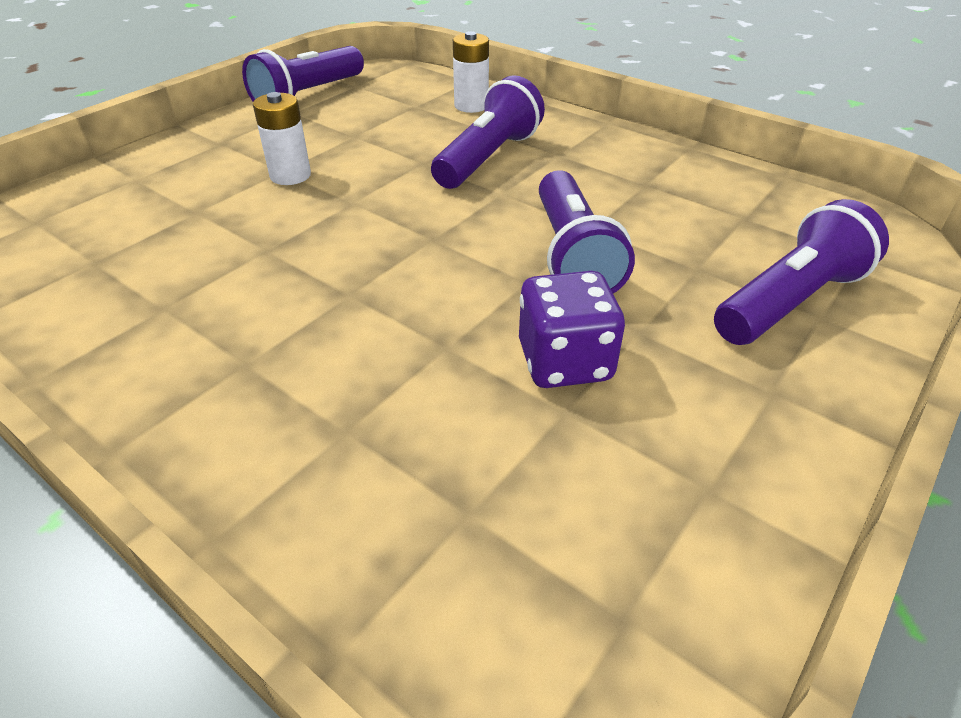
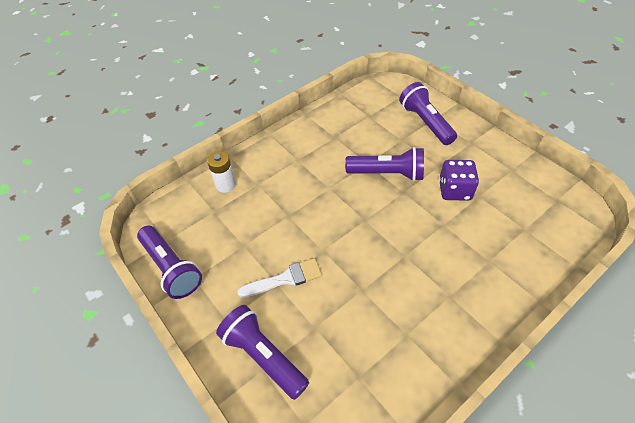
camera: 75 degrees left, 10 degrees up
white battery [253,92,311,185] -> white brush [237,258,322,298]
purple flashlight [431,75,545,189] -> purple flashlight moved to [216,305,309,400]

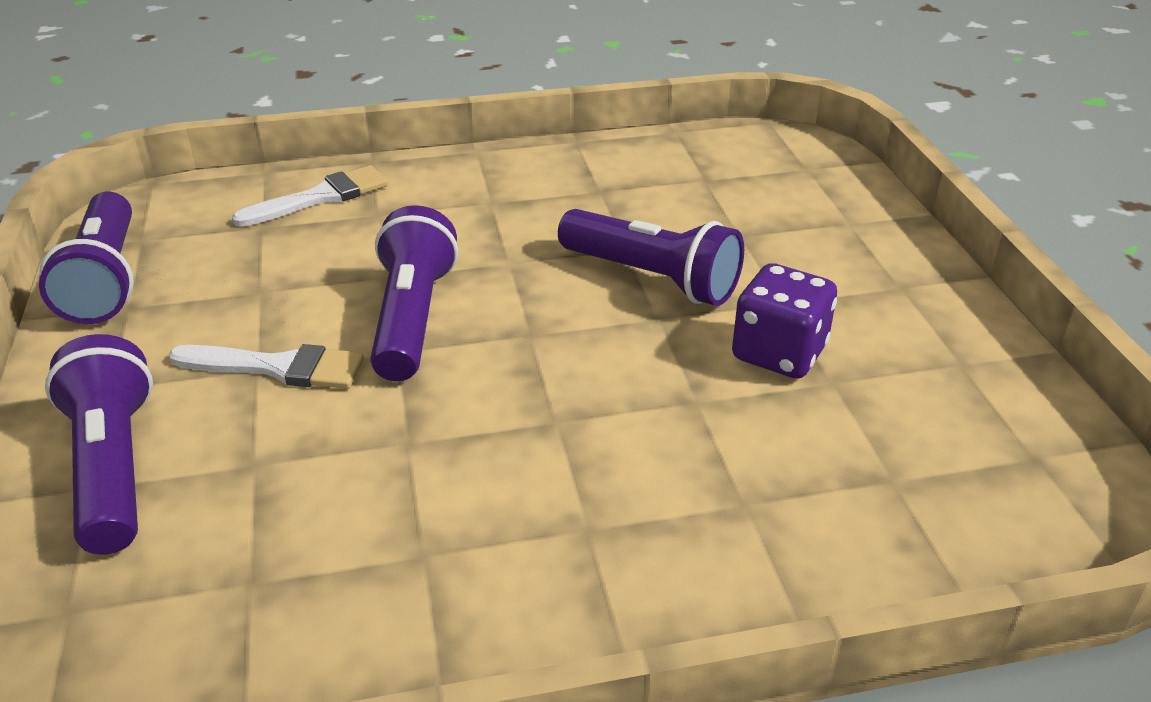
camera: 25 degrees right, 15 degrees down
white battery [207,151,236,193] -> white brush [232,165,388,227]
purple flashlight [399,82,457,145] -> purple flashlight moved to [370,205,458,381]

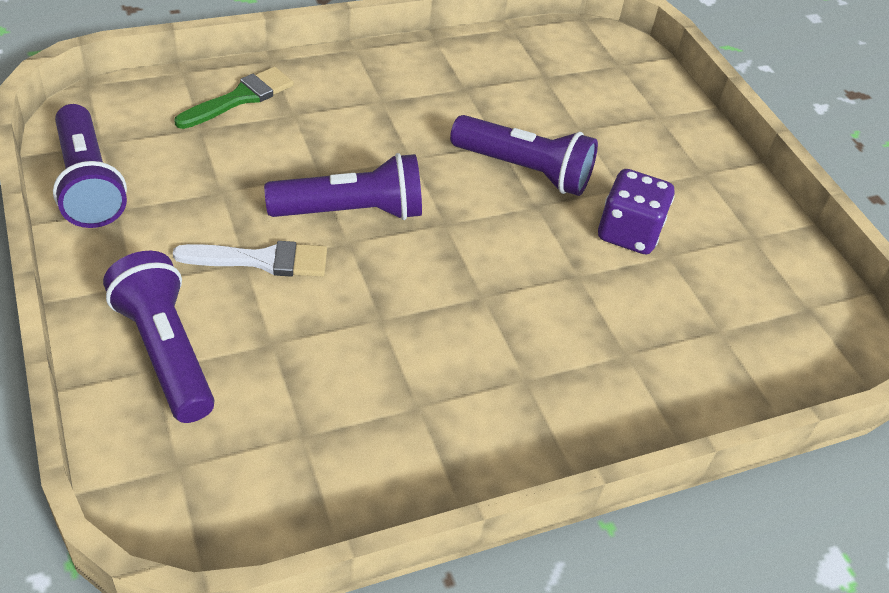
camera: 15 degrees left, 10 degrees up
white brush [232,165,388,227] -> green brush [174,67,294,129]
purple flashlight [370,205,458,381] -> purple flashlight turned 90 degrees clockwise [264,153,422,220]

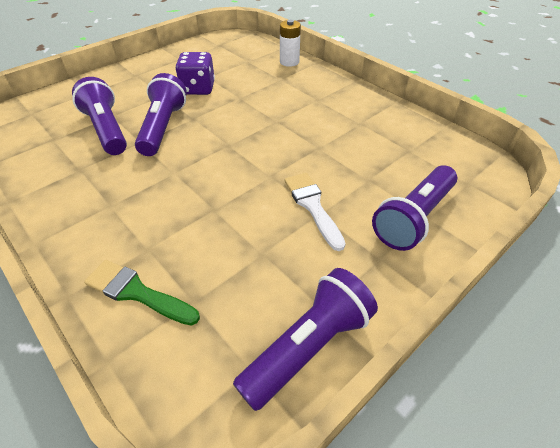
camera: 105 degrees left, 0 degrees up
purple flashlight [264,153,422,220] -> purple flashlight moved to [72,77,127,155]
none -> white battery [280,20,301,67]

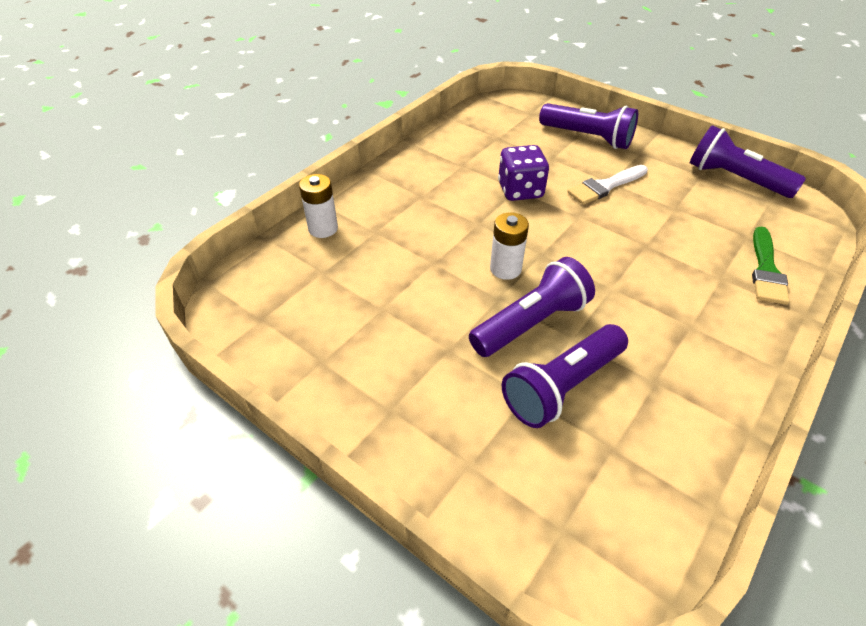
camera: 100 degrees left, 0 degrees up
purple flashlight [135,73,187,156] -> purple flashlight turned 150 degrees clockwise [469,257,595,357]
purple dice [175,52,215,95] -> purple dice moved to [498,145,549,201]
none -> white battery [490,212,529,280]

